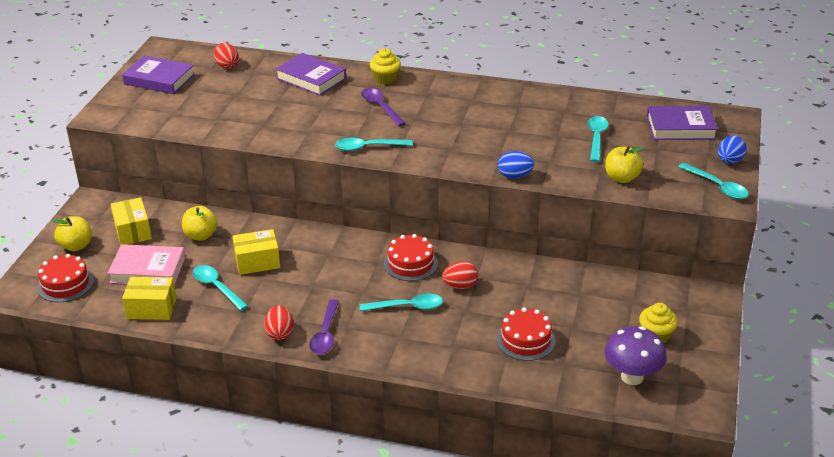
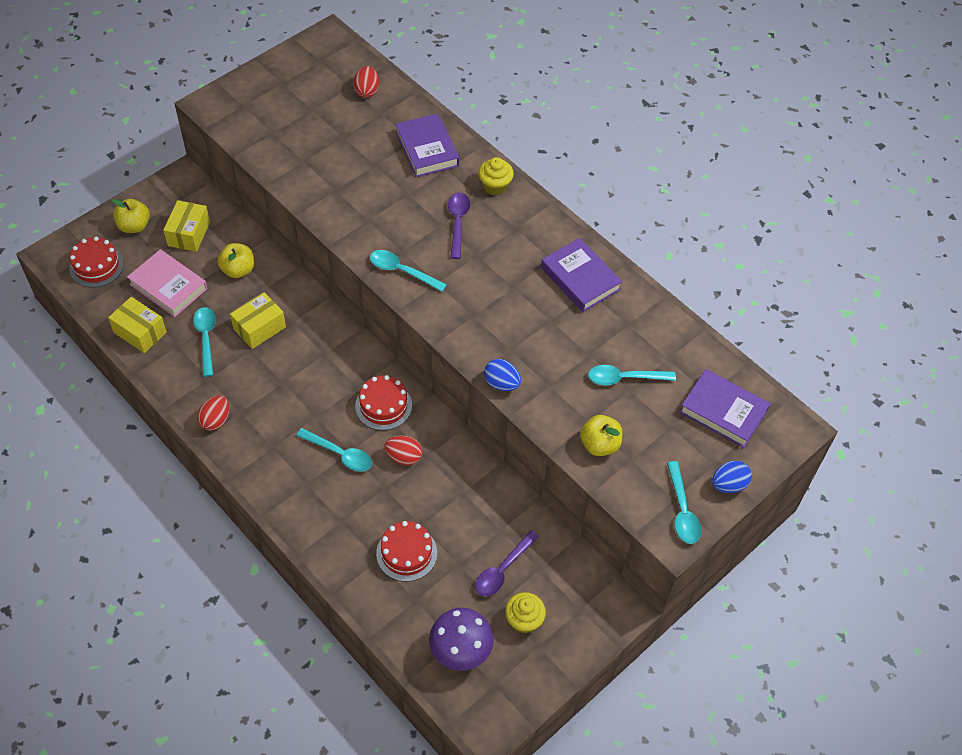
camera: 30 degrees right, 20 degrees up
purple book [122,55,195,94] -> purple book moved to [541,238,622,312]
yellow box [232,229,280,275] -> yellow box turned 60 degrees counterclockwise [230,292,286,349]
purple spoon [309,299,339,354] -> purple spoon moved to [475,530,539,596]
turquoise spoon [587,116,609,162] -> turquoise spoon turned 135 degrees counterclockwise [588,365,676,385]

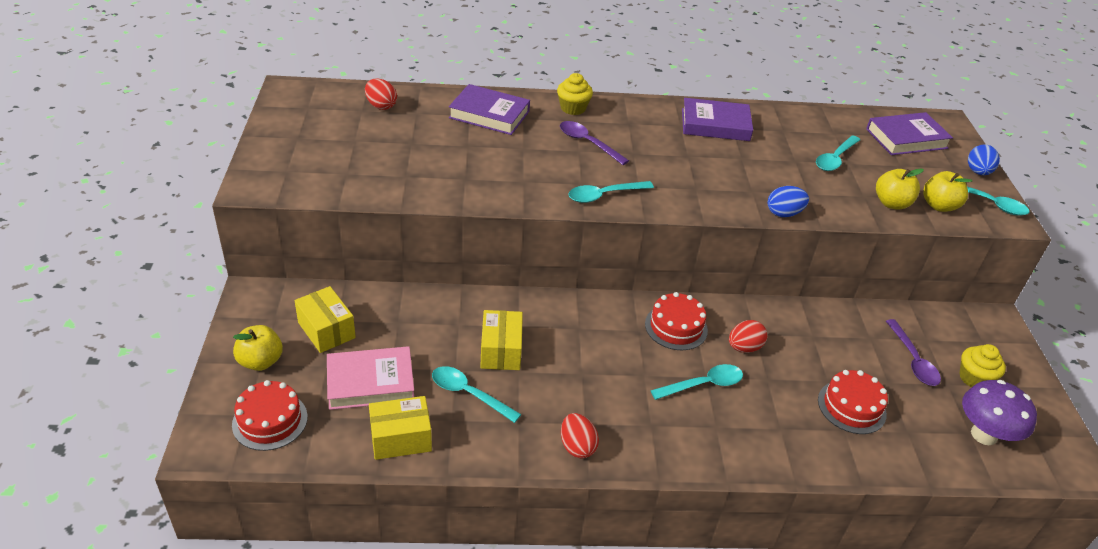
camera: 50 degrees left, 15 degrees down
yellow apple [217,243,254,278] -> yellow apple moved to [923,171,972,212]

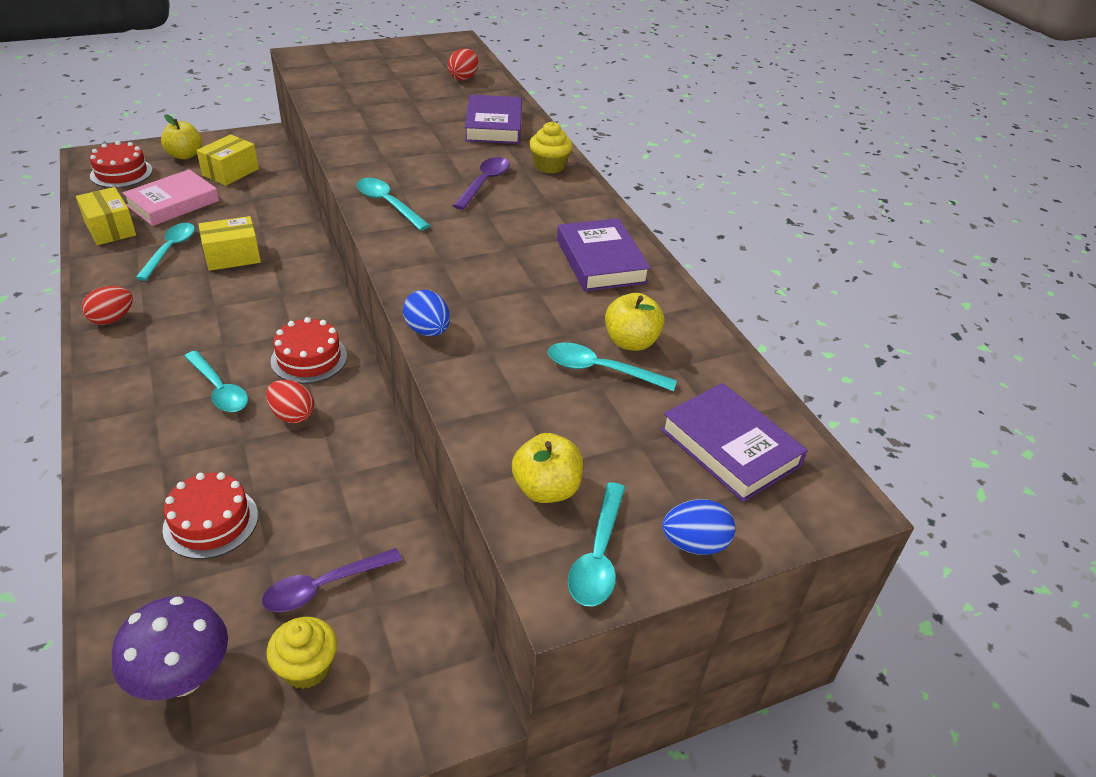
camera: 70 degrees right, 0 degrees up
pink book [327,346,414,410] -> pink book turned 75 degrees clockwise [123,169,219,226]
yellow apple [876,168,924,210] -> yellow apple moved to [605,293,665,351]

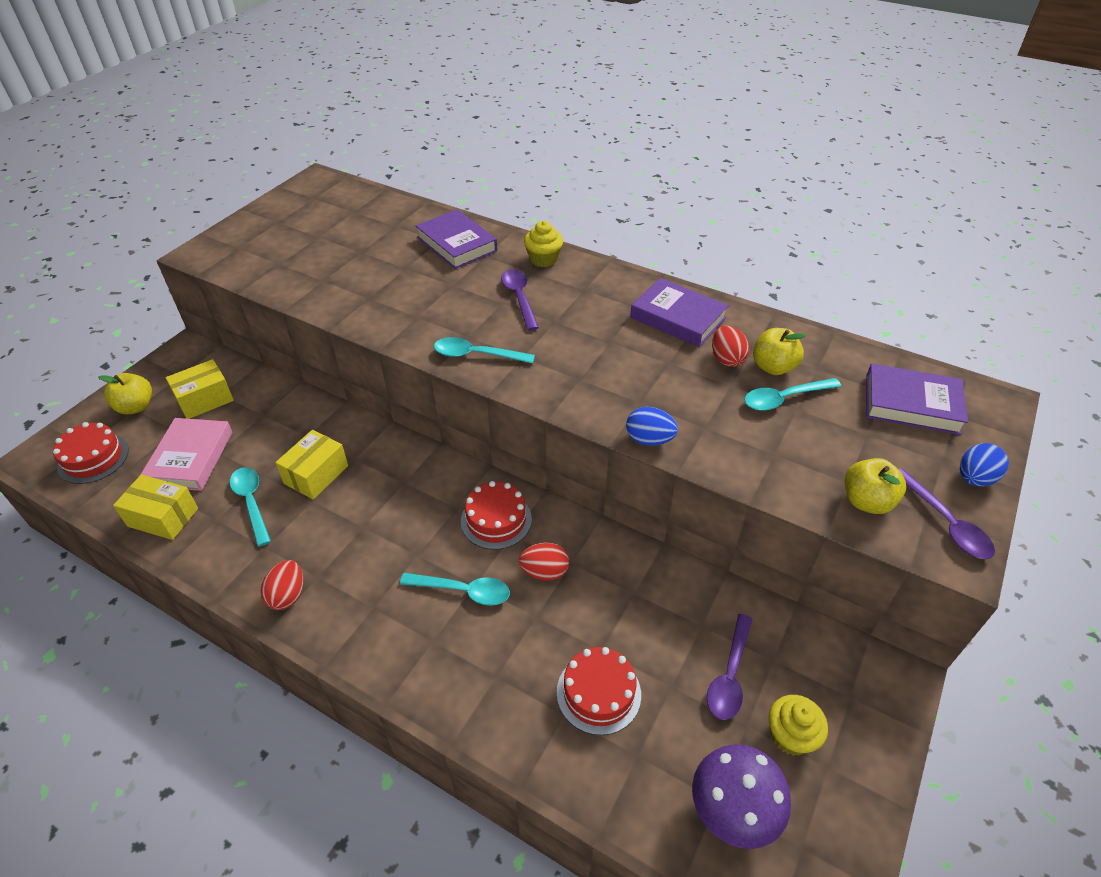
camera: 35 degrees left, 5 degrees up
yellow box [196,134,259,186] -> yellow box turned 60 degrees clockwise [166,359,234,419]
red egg [448,48,478,80] -> red egg moved to [712,326,749,367]
turquoise spoon [568,482,625,606] -> purple spoon [899,468,995,559]

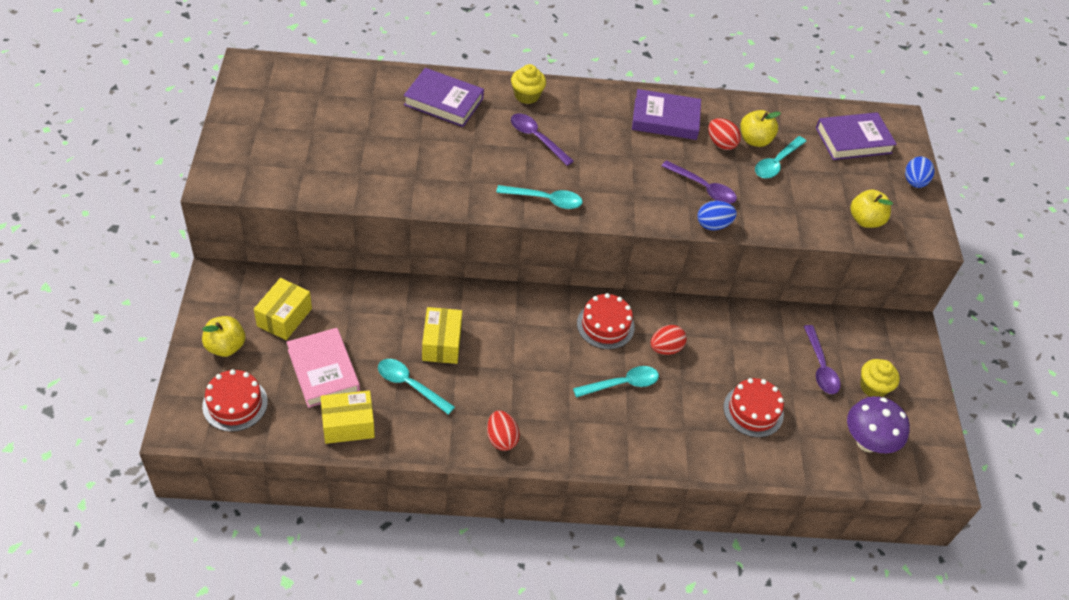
camera: 35 degrees left, 5 degrees up
turquoise spoon [434,337,535,364] -> turquoise spoon turned 150 degrees counterclockwise [496,185,583,209]
purple spoon [899,468,995,559] -> purple spoon moved to [662,160,737,204]

